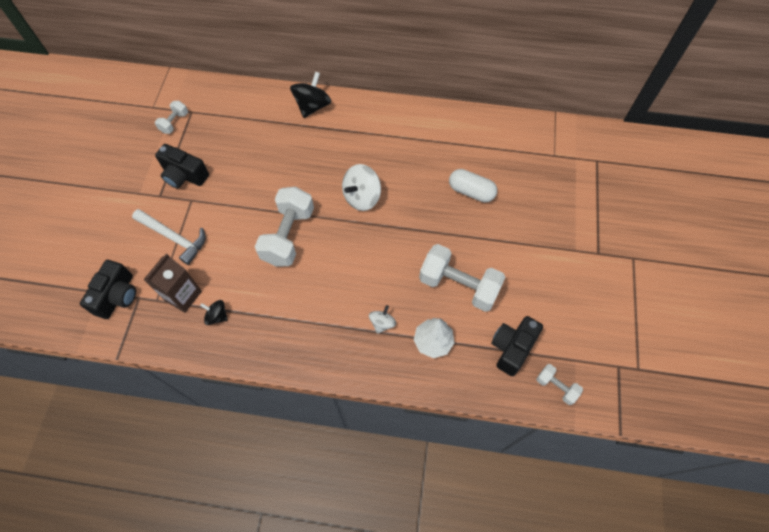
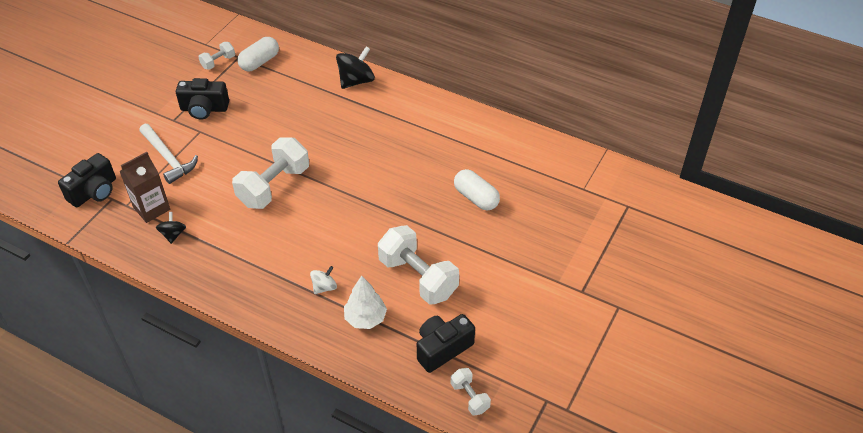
camera: 20 degrees right, 15 degrees down
black camera [155,144,209,189] -> black camera turned 45 degrees counterclockwise [176,78,229,120]
black spinning top [200,300,228,325] -> black spinning top turned 45 degrees clockwise [156,212,186,244]
white spinning top [342,164,381,211] -> none
none -> white capsule [237,37,279,71]

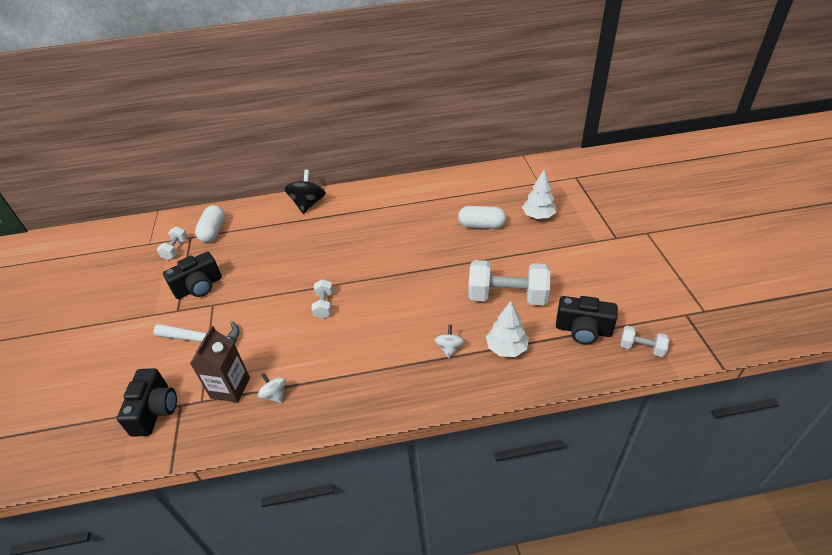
camera: 35 degrees left, 5 degrees down
black spinning top [156,212,186,244] -> white spinning top [257,373,286,403]
white dumbbell [232,138,309,209] -> white dumbbell [311,279,333,318], size x0.50
black camera [417,314,475,373] -> black camera turned 90 degrees counterclockwise [556,296,618,344]
none -> white tree [522,170,556,219]

